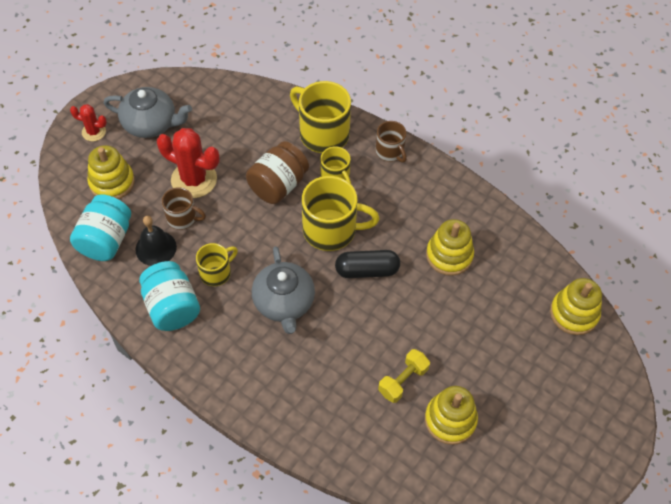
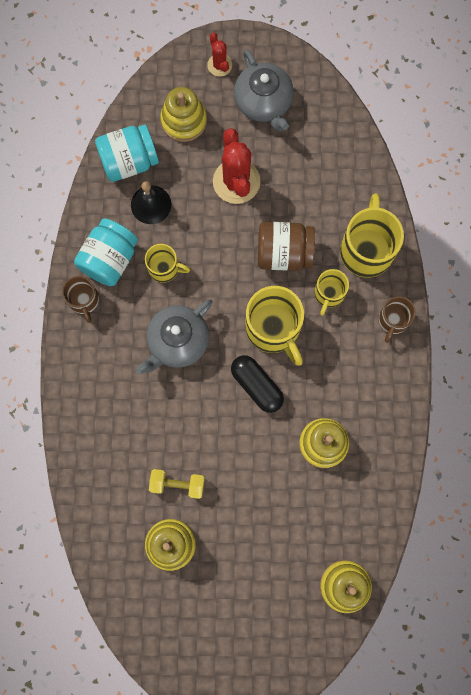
camera: 55 degrees right, 20 degrees up
brown mug [162,187,206,230] -> brown mug moved to [62,276,99,323]

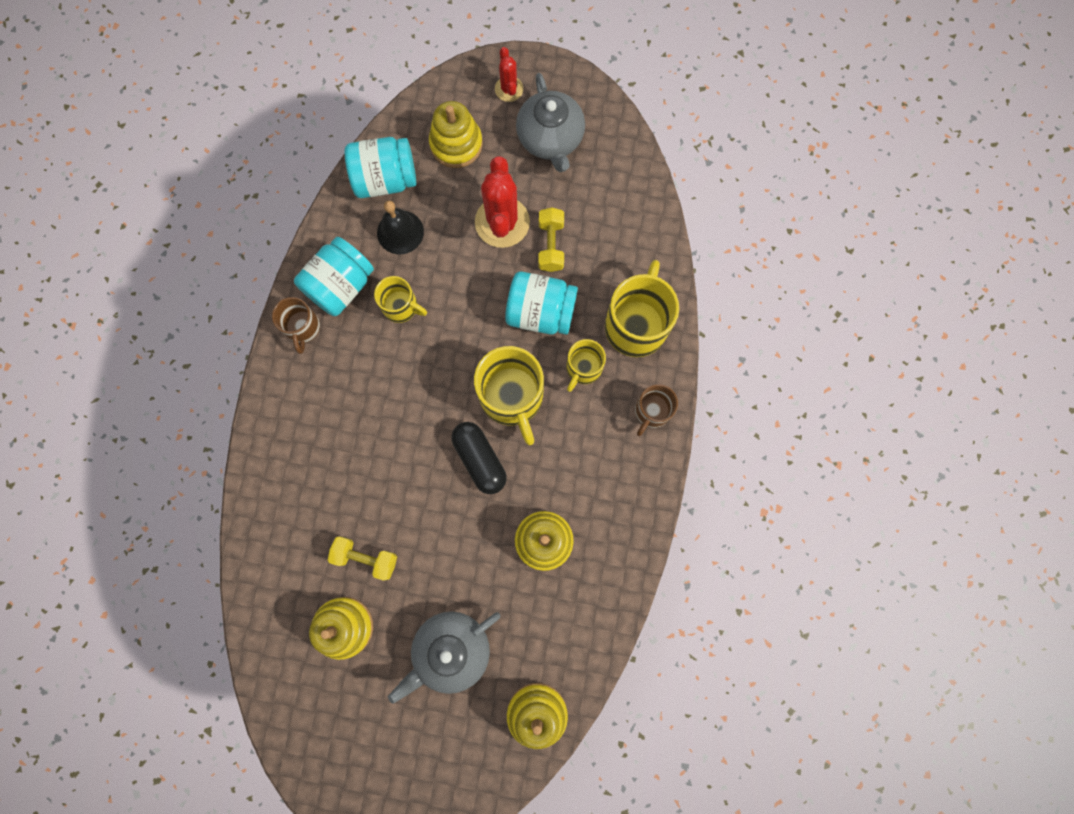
camera: 10 degrees right, 0 degrees up
grey teapot [136,299,213,375] -> grey teapot moved to [388,611,501,704]
brown jar [258,222,315,271] -> turquoise jar [505,271,578,335]
none -> yellow dumbbell [538,207,564,272]

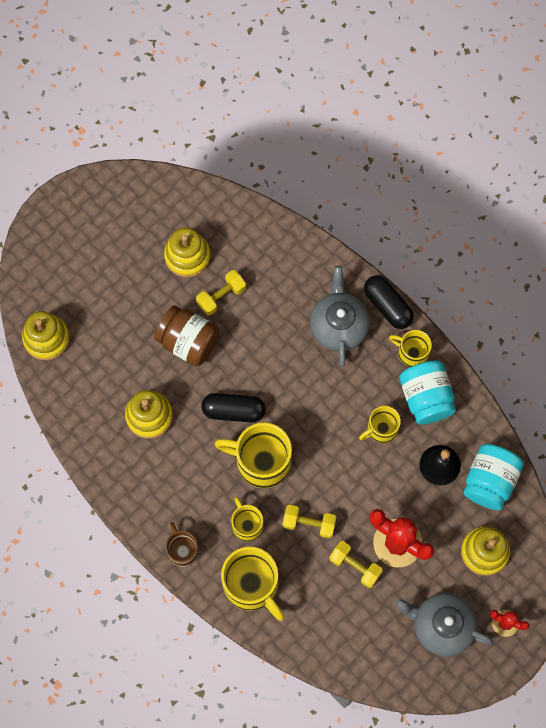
camera: 125 degrees right, 5 degrees down
brown mug [272,297,320,354] -> yellow mug [389,330,432,367]
grey teapot [388,611,501,704] -> grey teapot moved to [310,266,370,367]
turquoise jar [505,271,578,335] -> yellow dumbbell [283,505,336,538]
none -> brown jar [154,305,220,366]
none -> black capsule [364,275,414,329]

